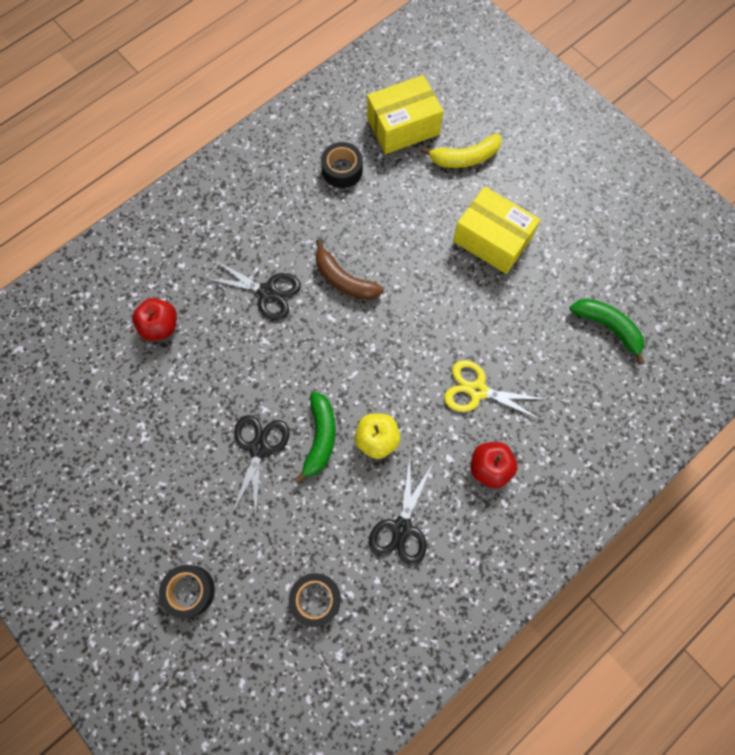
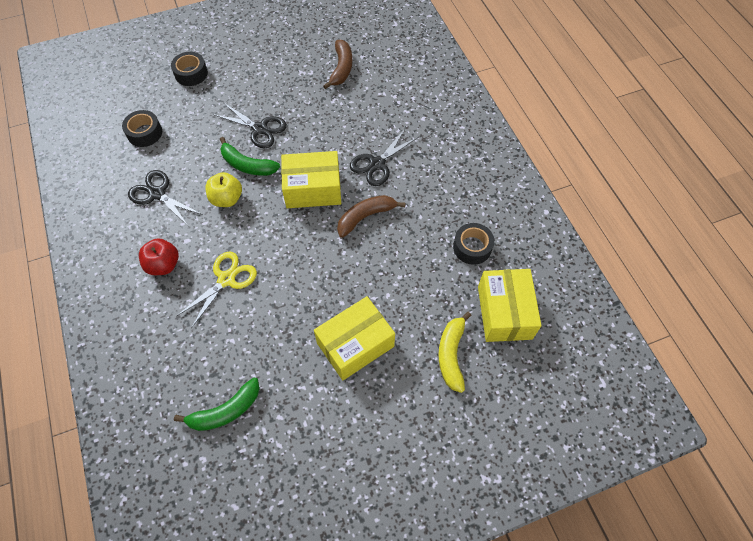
camera: 110 degrees right, 10 degrees down
red apple [132,298,177,341] -> none
none -> yellow box [281,151,341,208]
none -> brown banana [323,40,352,89]

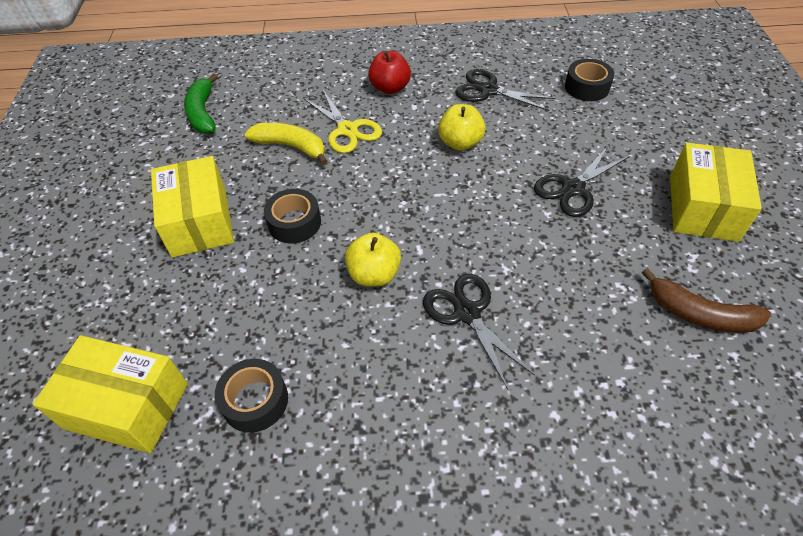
camera: 110 degrees right, 10 degrees down
black scissors [128,170,203,227] -> black scissors turned 120 degrees counterclockwise [455,69,556,111]
black tape [171,52,208,86] -> black tape moved to [264,189,321,243]
green banana [220,137,280,176] -> none
yellow box [281,151,341,208] -> yellow box moved to [670,143,762,242]
brown banana [337,195,406,238] -> yellow apple [345,232,401,286]
yellow banana [438,312,472,393] -> yellow banana moved to [245,123,328,165]

